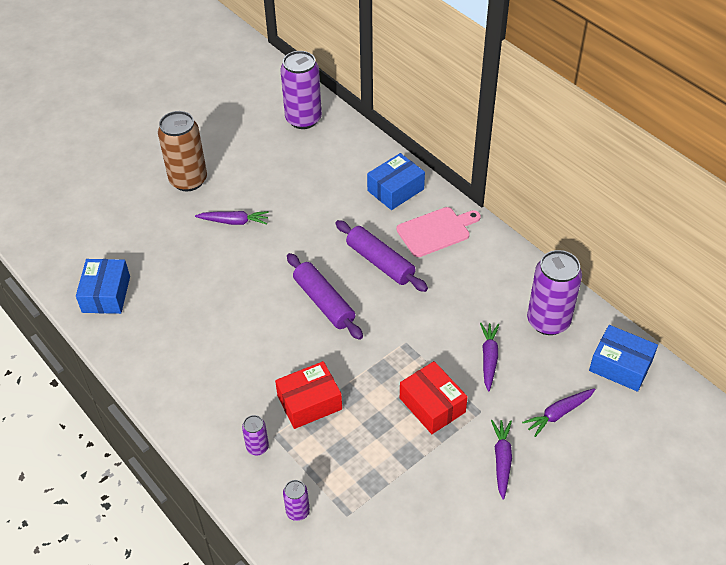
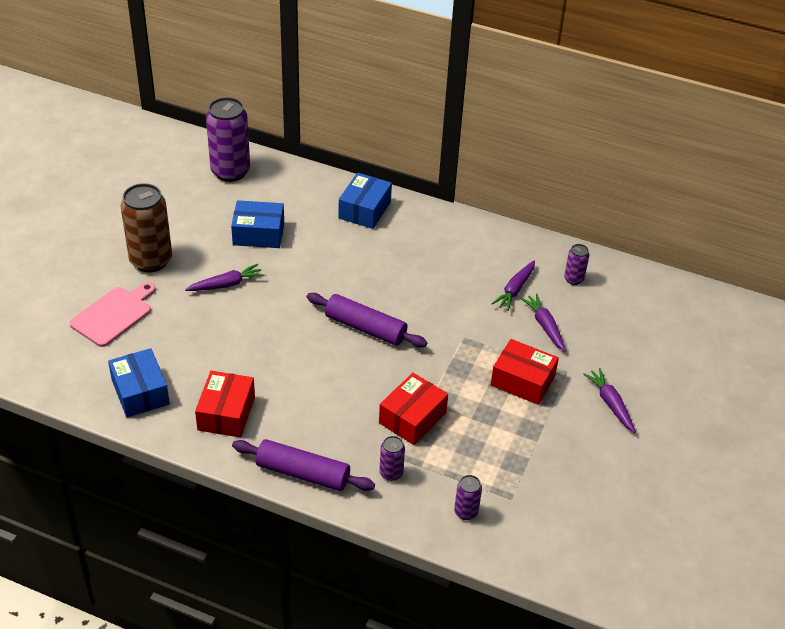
camera: 30 degrees left, 5 degrees down
purple rolling pin [335,220,428,292] -> purple rolling pin moved to [232,439,375,491]
pink cutting board [396,207,481,257] -> pink cutting board moved to [69,282,156,347]
purple carrot [522,388,595,437] -> purple carrot moved to [492,261,535,311]
purple can [527,250,582,335] -> purple can [564,244,589,285], size x0.48
blue box [589,325,658,392] -> blue box moved to [231,200,284,248]
none -> red box [195,371,255,438]

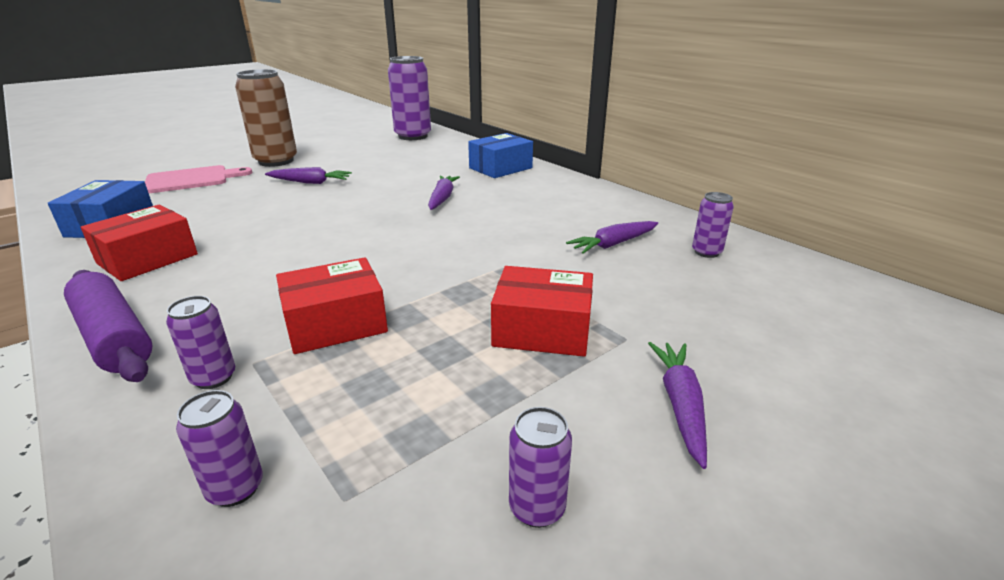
camera: 30 degrees right, 15 degrees down
blue box [231,200,284,248] -> none
purple rolling pin [307,293,427,347] -> none
red box [491,339,559,405] -> red box turned 45 degrees counterclockwise [491,266,593,357]
purple carrot [520,294,566,352] -> purple carrot moved to [428,176,460,210]
none -> purple can [509,407,572,528]

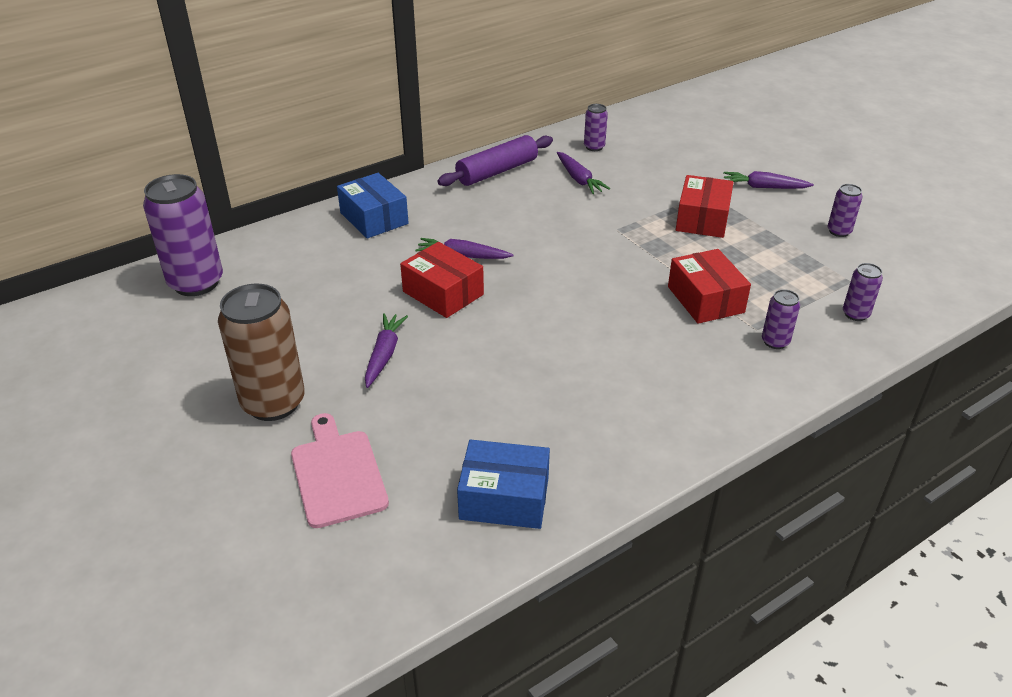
camera: 85 degrees left, 10 degrees up
purple rolling pin [64,270,153,382] -> purple rolling pin moved to [437,135,553,186]
red box [81,205,198,281] -> red box moved to [400,242,484,318]

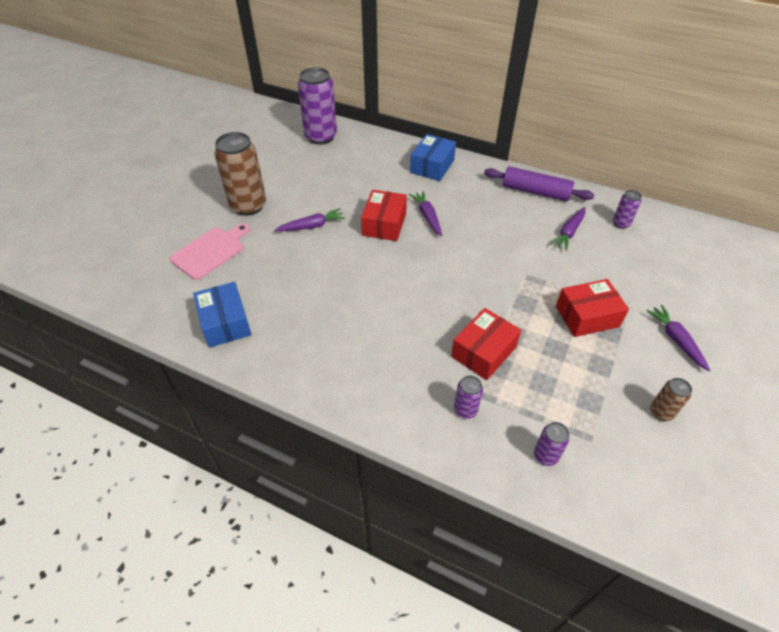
camera: 60 degrees right, 10 degrees up
purple can [828,184,862,237] -> brown can [650,378,692,421]

